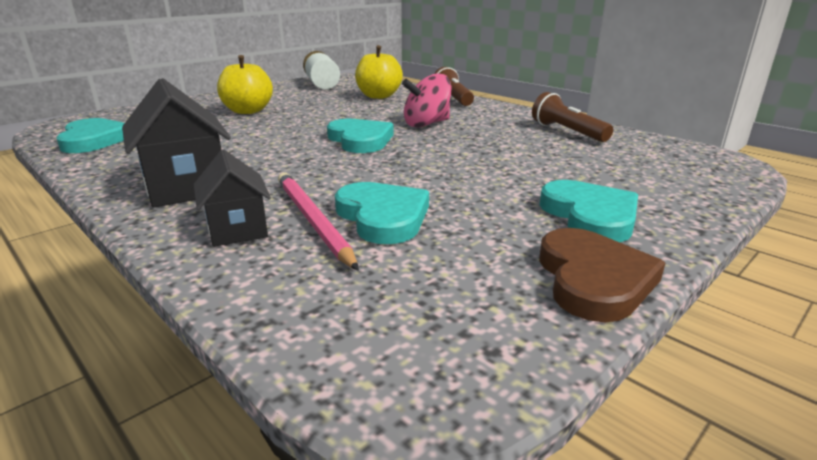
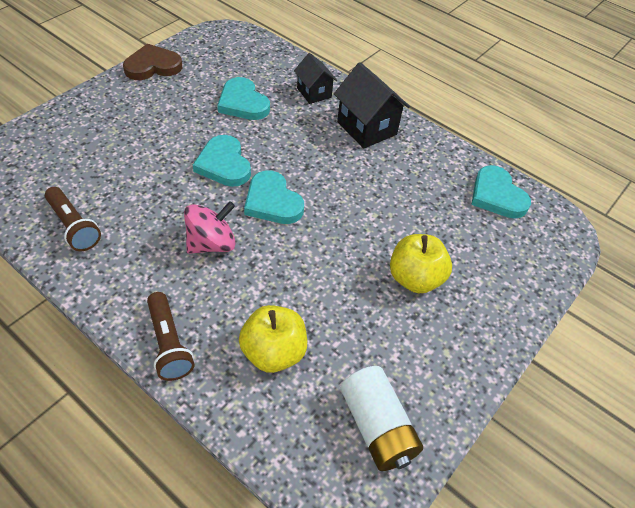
camera: 170 degrees right, 25 degrees up
pink pencil [278,172,359,271] -> none
brown heart [539,228,665,322] -> brown heart turned 75 degrees clockwise [123,44,182,80]
turquoise heart [540,180,638,242] -> turquoise heart moved to [193,135,251,187]

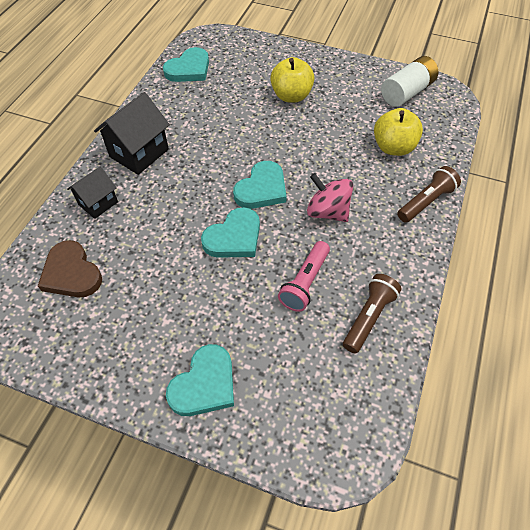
camera: 105 degrees left, 5 degrees up
brown heart [123,44,182,80] -> brown heart moved to [38,240,102,298]
turquoise heart [217,77,270,120] -> turquoise heart moved to [166,344,234,416]
none -> pink flashlight [278,241,330,312]

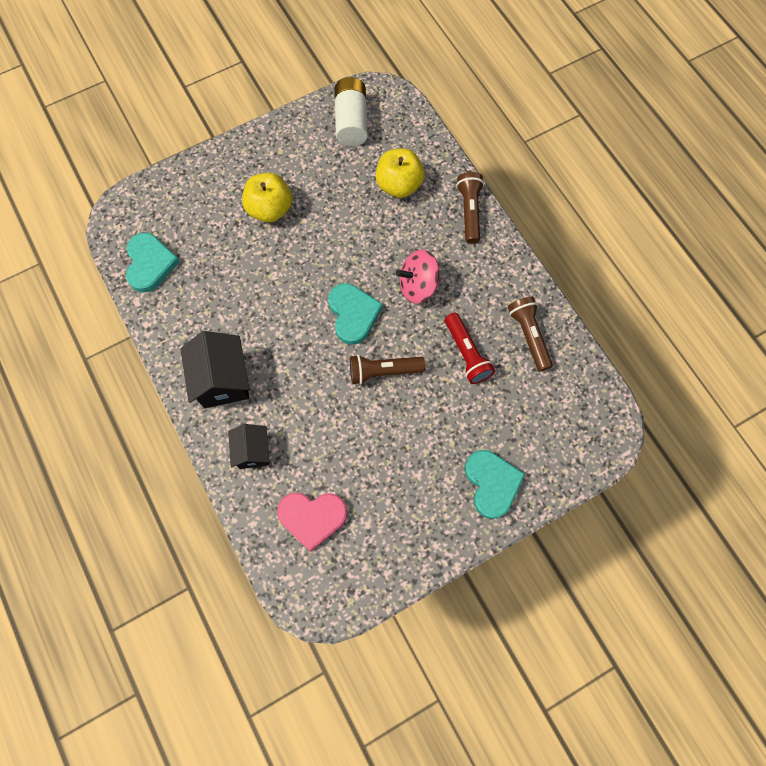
camera: 50 degrees left, 15 degrees up
brown heart [38,240,102,298] -> pink heart [277,492,348,552]
turquoise heart [201,207,260,258] -> brown flashlight [350,355,425,385]
pink flashlight [278,241,330,312] -> red flashlight [445,313,495,384]

